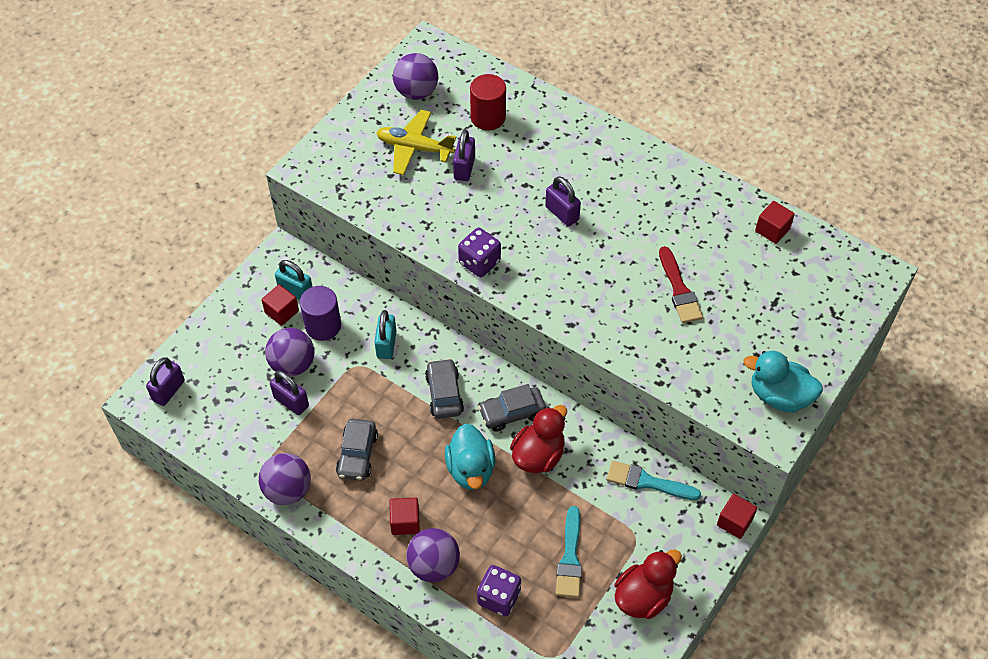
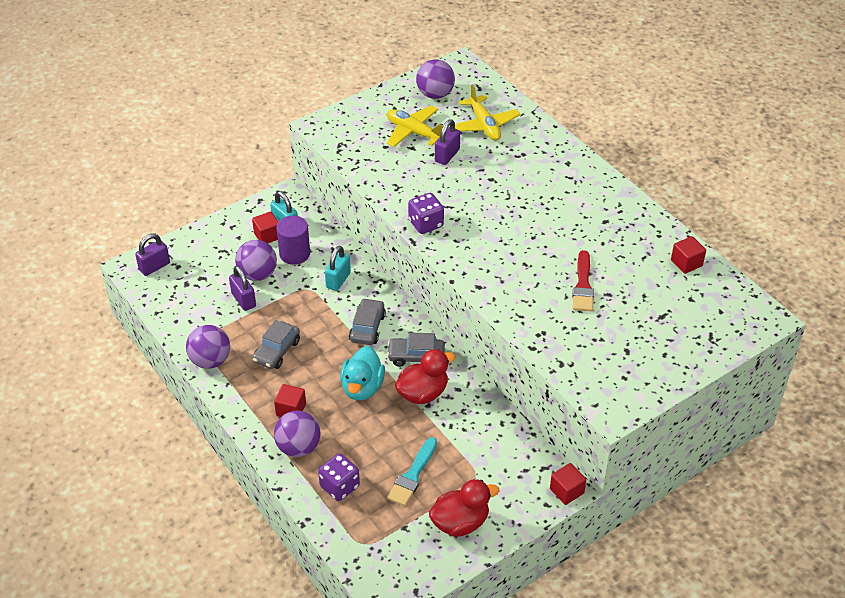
camera: 20 degrees right, 10 degrees down
red cylinder [470,74,506,131] -> yellow plane [455,84,521,141]
purple padlock [545,176,581,226] -> none
turquoise brush [607,461,701,500] -> none
turquoise duck [744,351,823,413] -> none

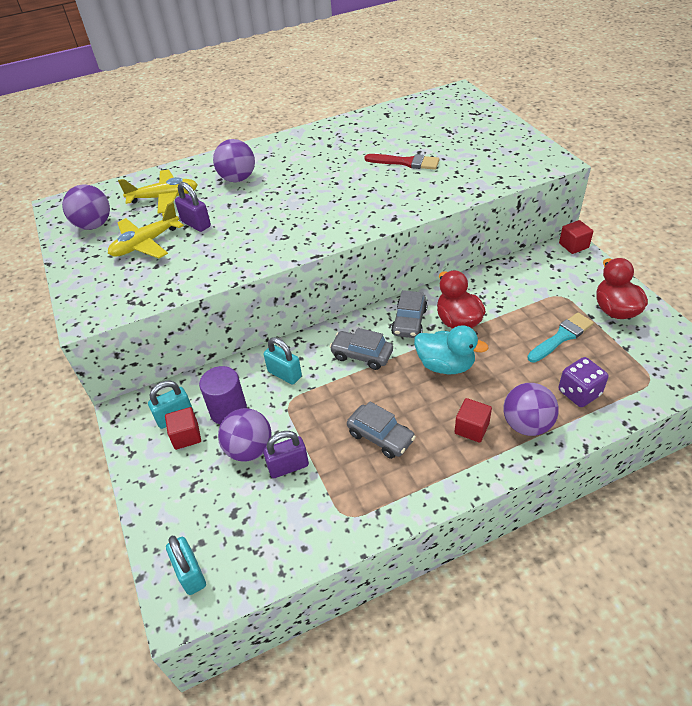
camera: 75 degrees left, 0 degrees up
purple padlock [135,234,170,276] -> turquoise padlock [166,536,206,595]
purple ball [186,325,230,369] -> purple ball moved to [213,139,255,182]
turquoise brush [387,437,437,506] -> turquoise brush turned 75 degrees counterclockwise [527,313,594,363]
purple dice [408,193,444,234] -> none
red cube [671,236,706,274] -> none

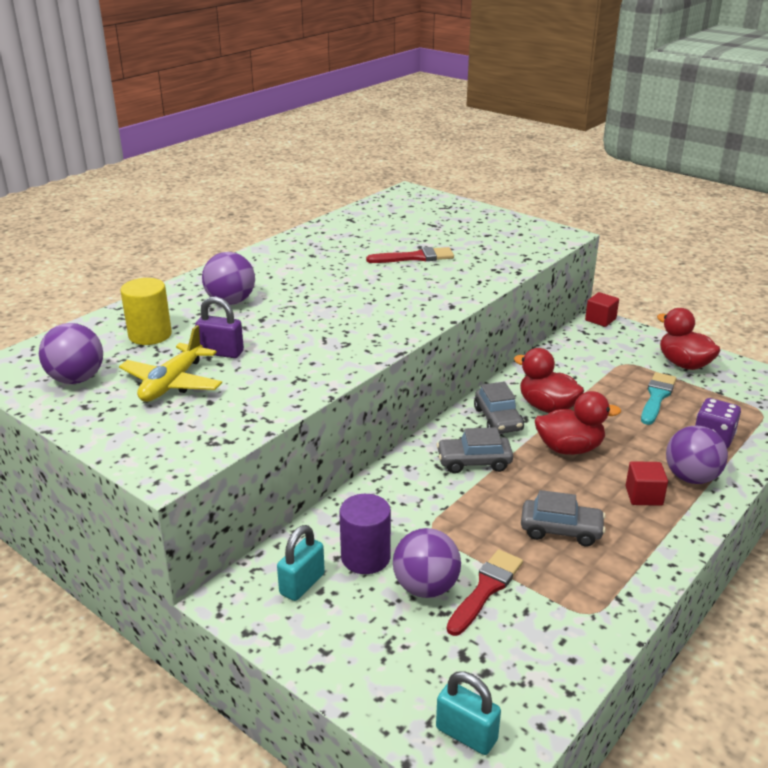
camera: 30 degrees left, 15 degrees down
yellow plane [118,170,198,214] -> yellow cylinder [121,278,172,345]
red cube [165,407,201,450] -> none
purple padlock [263,431,309,478] -> red brush [447,549,523,636]
turquoise padlock [264,337,302,385] -> none
turquoise duck [414,325,489,374] -> red duck [535,391,621,455]

